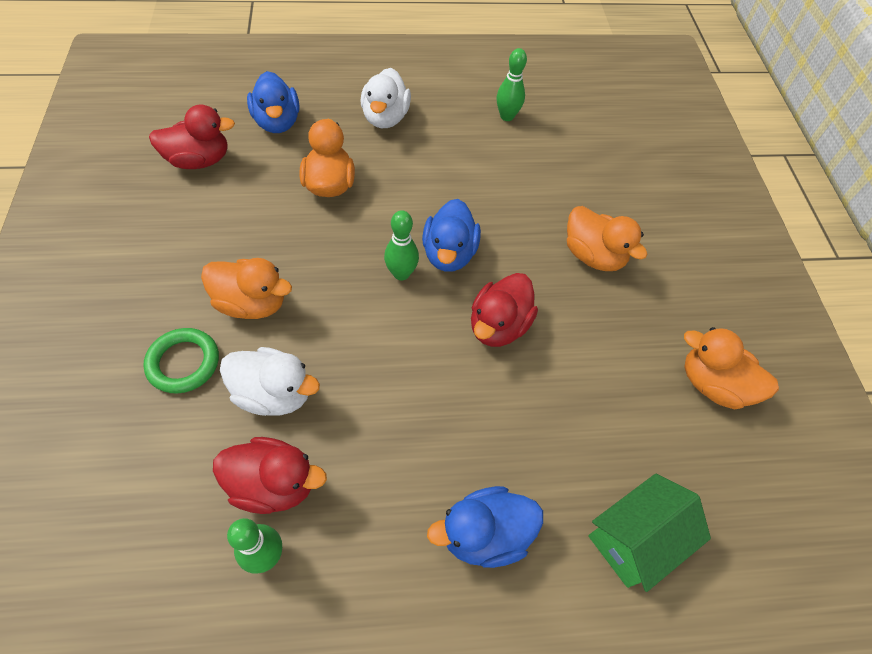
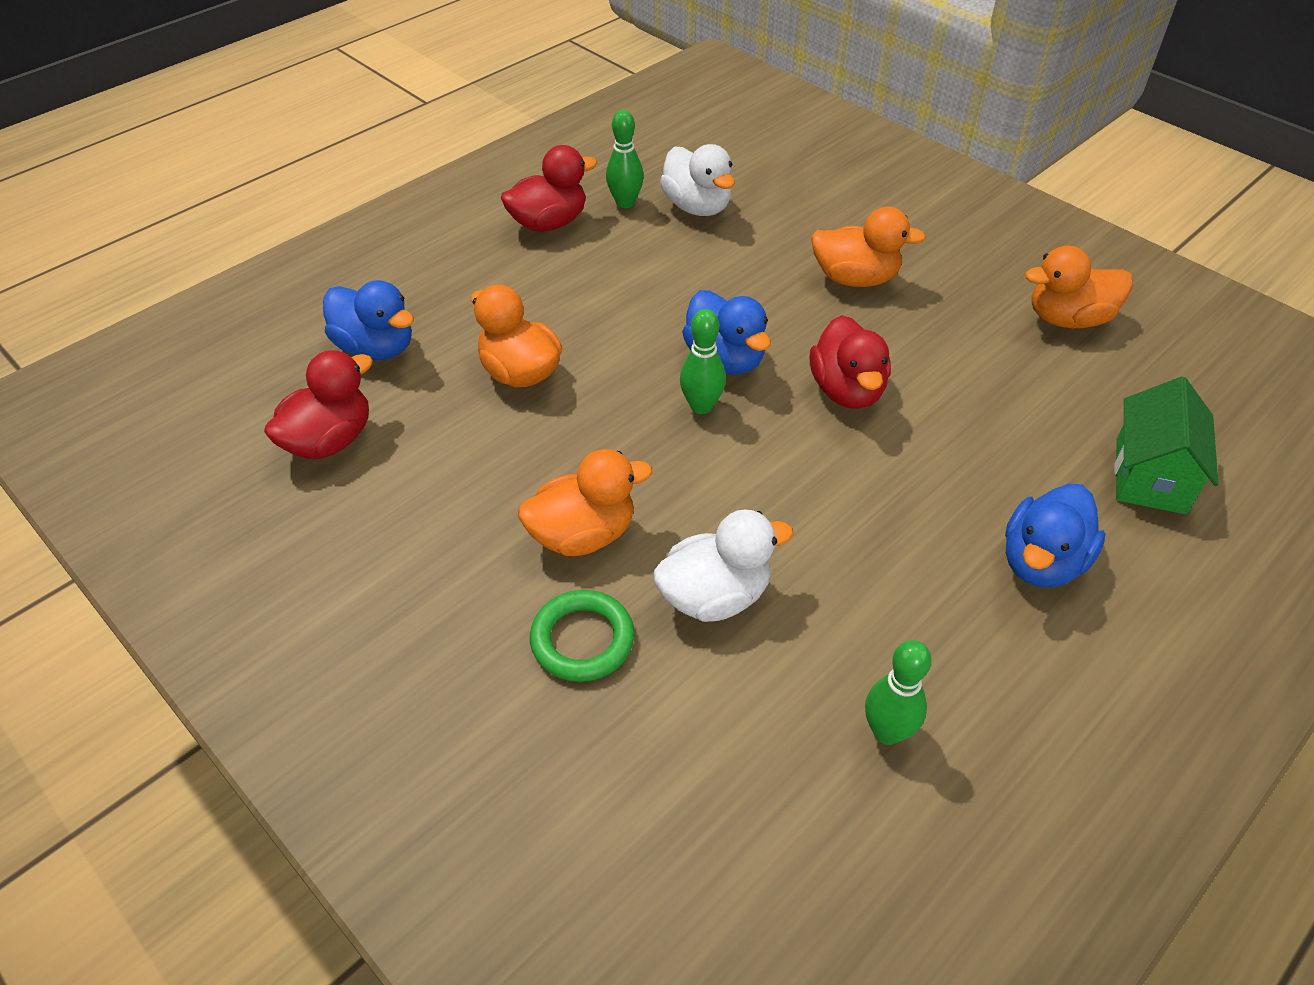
camera: 35 degrees left, 10 degrees down
red duck [213,437,327,514] -> red duck moved to [501,145,597,232]
white duck [361,68,411,128] -> white duck moved to [660,144,735,216]

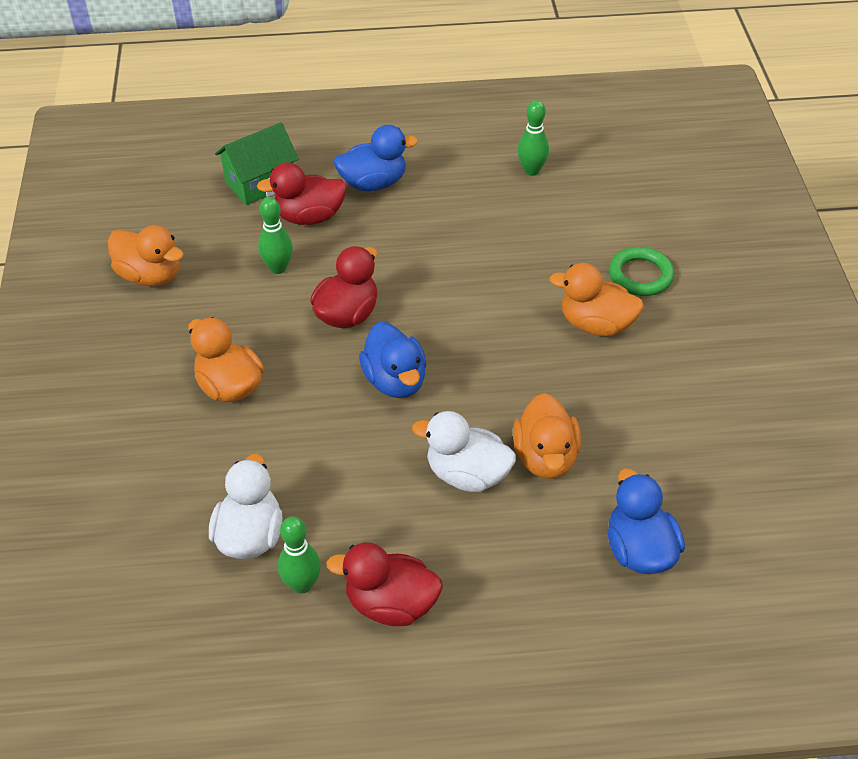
camera: 140 degrees left, 0 degrees up
red duck [264,350,373,459] -> red duck moved to [257,163,347,225]
white duck [653,510,794,622] -> white duck moved to [412,411,516,492]
green bowling pin [680,309,726,414] -> green bowling pin moved to [258,197,293,274]
blue duck [682,290,771,375] -> blue duck turned 150 degrees clockwise [359,322,427,398]

